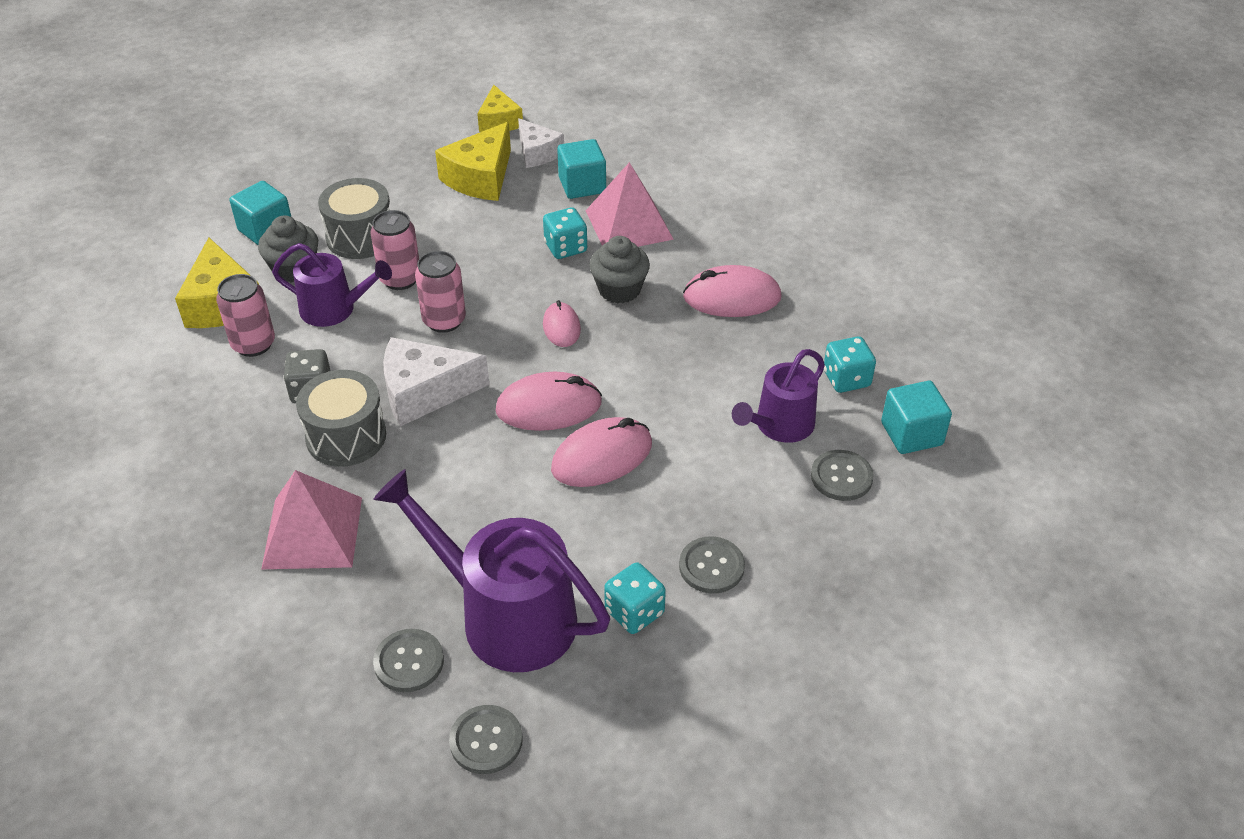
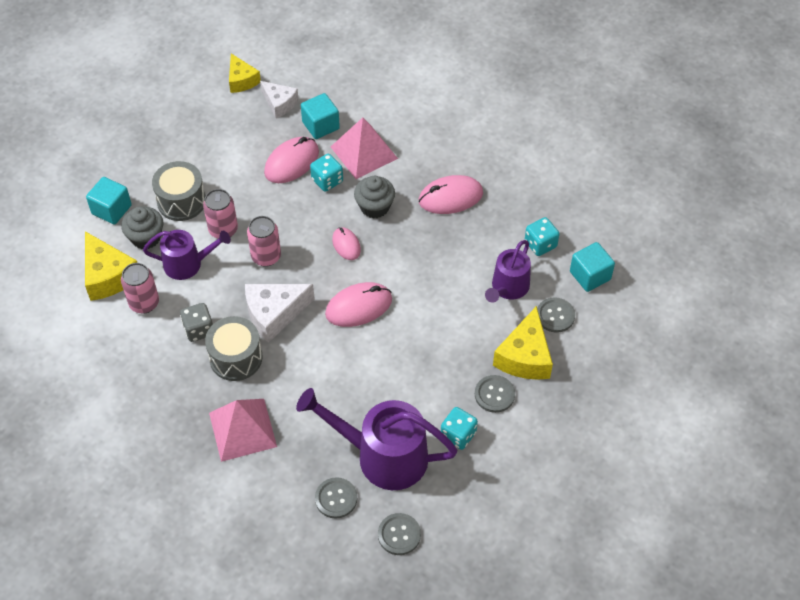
camera: 15 degrees left, 10 degrees up
yellow cheese [435,122,511,201] -> yellow cheese moved to [493,306,553,380]
pink mouse [551,417,652,487] -> pink mouse moved to [264,137,319,183]

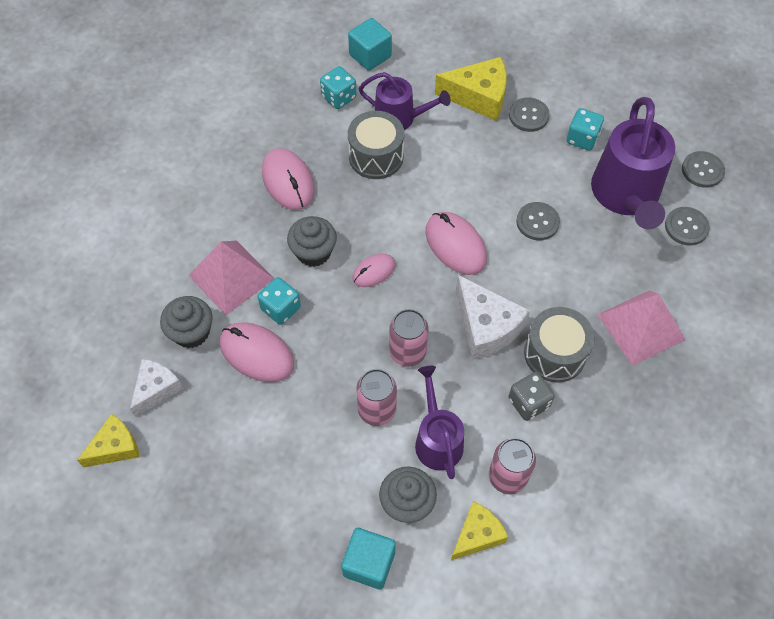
camera: 100 degrees left, 5 degrees up
yellow cheese [85,231,137,301] -> yellow cheese [451,501,508,560], size x0.65
grey drum [152,161,205,221] -> grey drum moved to [348,111,404,179]
turquoise cube [301,93,340,139] -> grey cupcake [160,296,213,348]
grey button [537,297,575,333] -> grey button moved to [516,202,560,240]

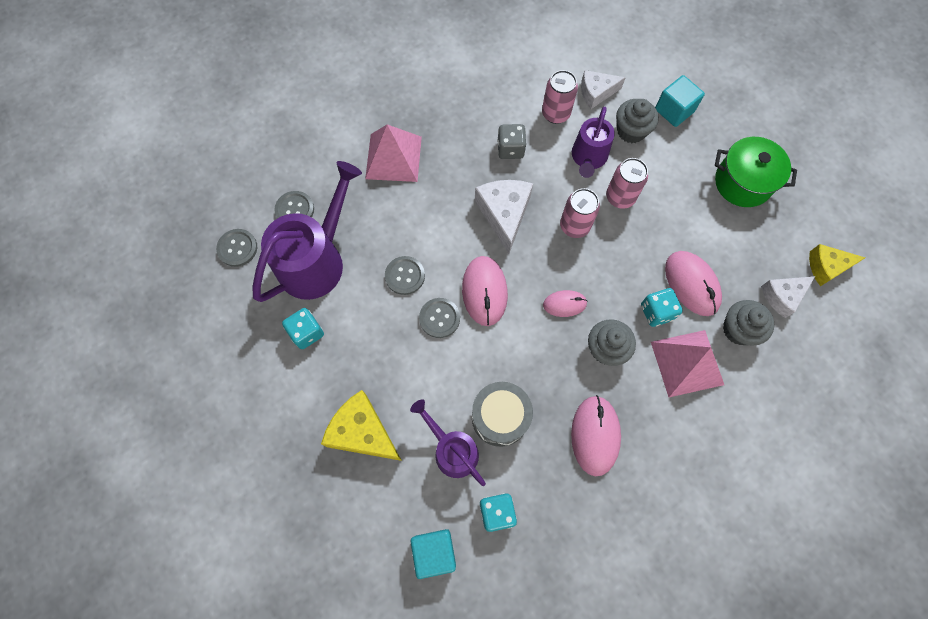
camera: 150 degrees left, 10 degrees up
yellow cheese [451,501,508,560] -> white cheese [581,70,626,109]
grey button [509,97,550,132] -> grey button moved to [419,298,460,338]
grey drum [524,307,595,382] -> none
none -> green pot [715,137,797,207]

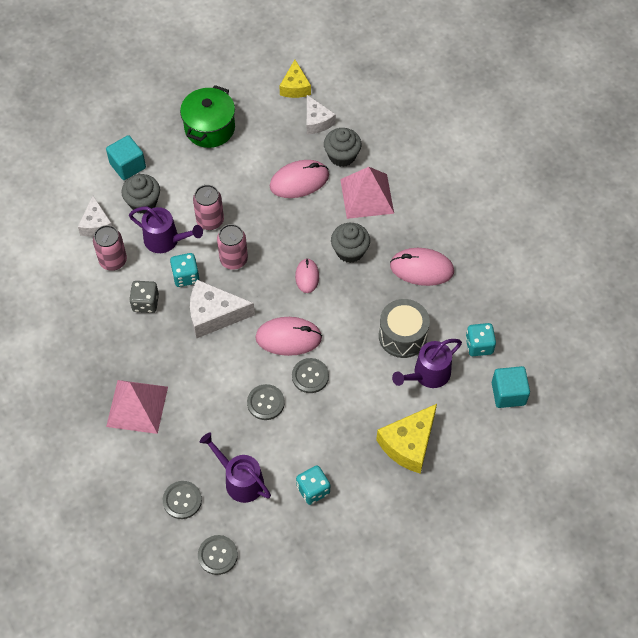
camera: 85 degrees left, 10 degrees down
purple watering can [253,161,362,302] -> purple watering can [200,432,271,503], size x0.60
turquoise dice [641,288,683,327] -> turquoise dice moved to [170,253,200,287]

